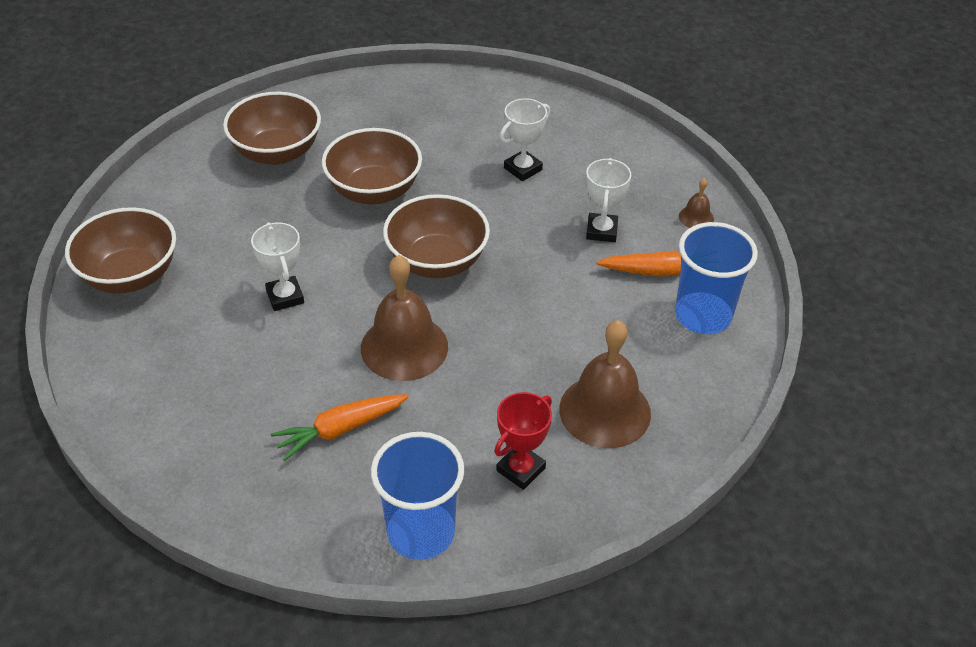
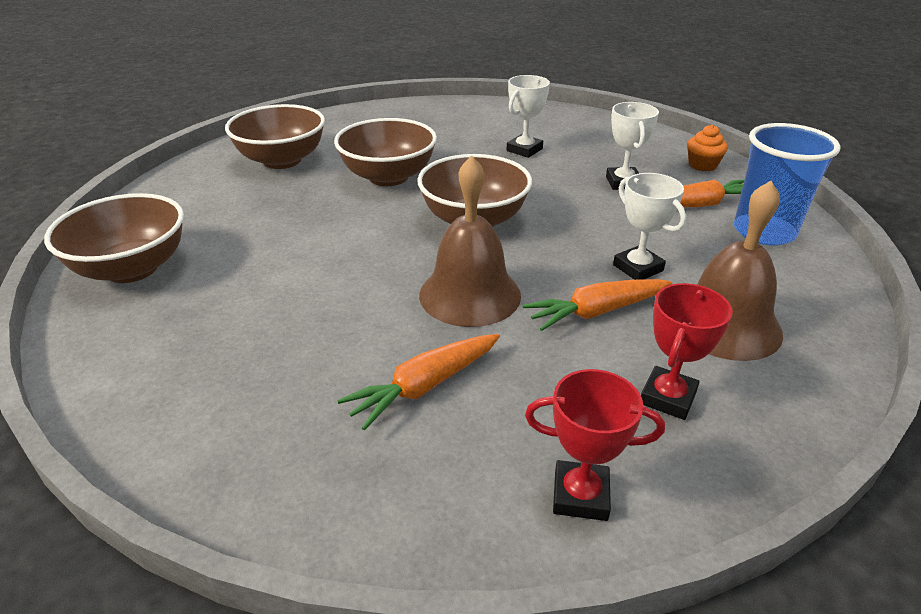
camera: 10 degrees left, 10 degrees down
white trophy [251,222,304,311] -> white trophy moved to [613,173,686,280]
blue cup [371,432,465,560] -> red trophy [525,369,665,521]
brown bell [679,178,714,228] -> orange cupcake [687,125,728,171]
none -> orange carrot [523,279,672,331]

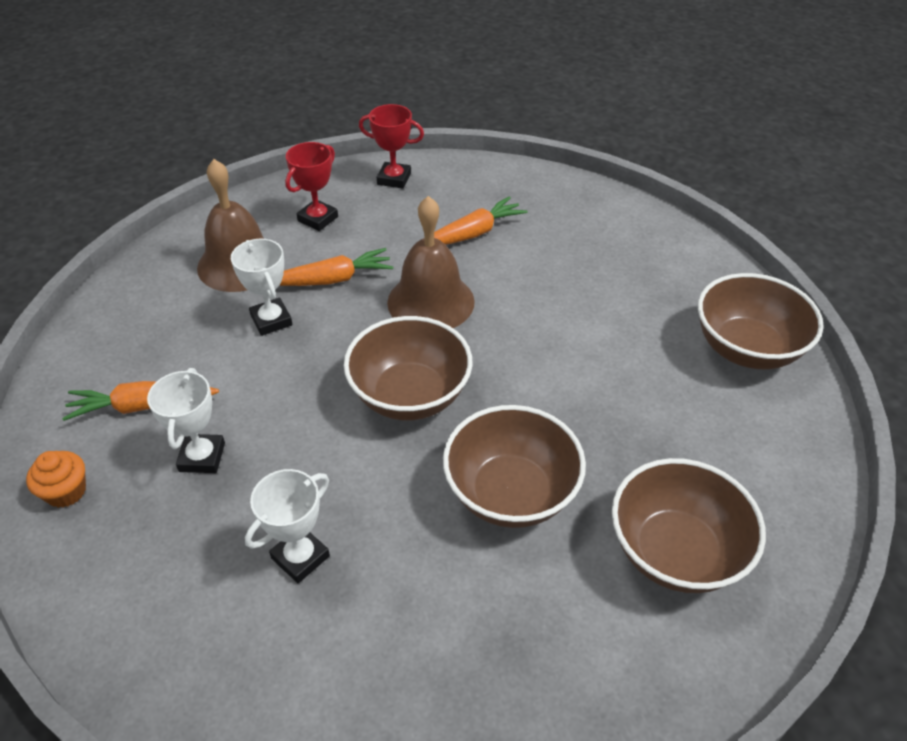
camera: 175 degrees left, 10 degrees up
blue cup [734,123,841,246] -> none

